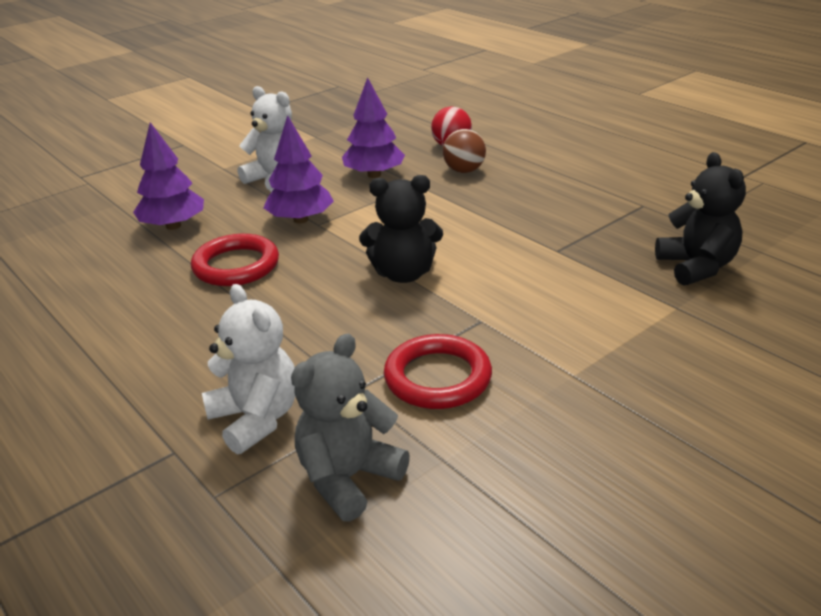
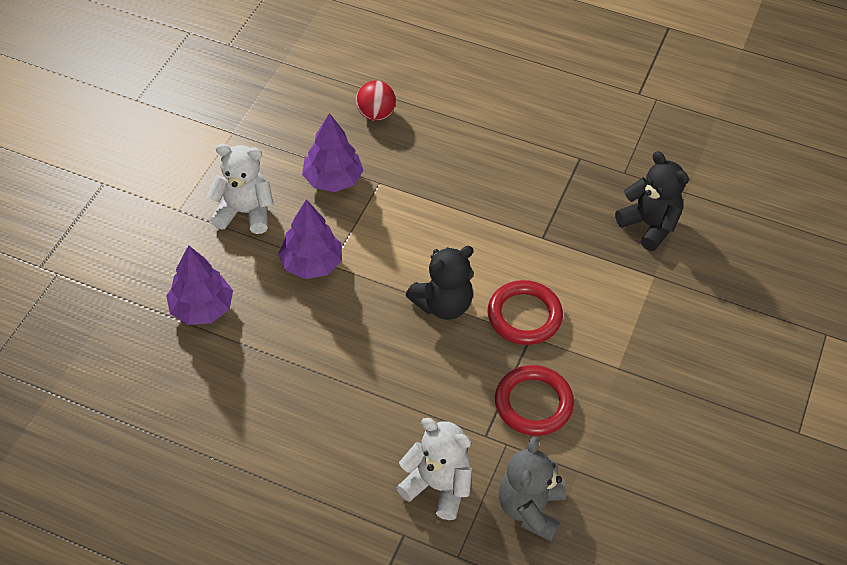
camera: 30 degrees left, 20 degrees up
red ring [191,234,279,286] -> red ring moved to [488,280,563,345]
brown ball [443,129,486,173] -> none

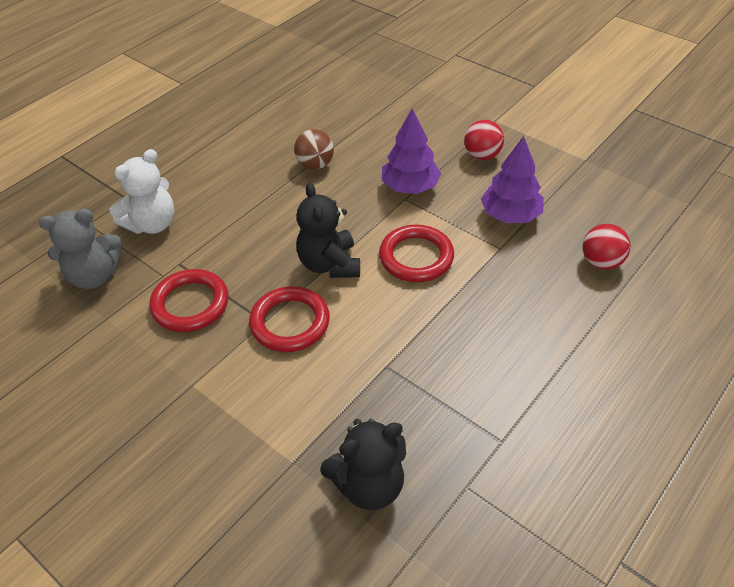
camera: 110 degrees right, 5 degrees down
purple tree [166,245,233,325] -> none
white teddy bear [207,144,274,234] -> red ball [464,120,504,160]
grey teddy bear [499,437,566,542] -> grey teddy bear turned 135 degrees clockwise [39,209,122,289]
none -> brown ball [294,129,334,170]
none -> red ring [379,225,454,282]

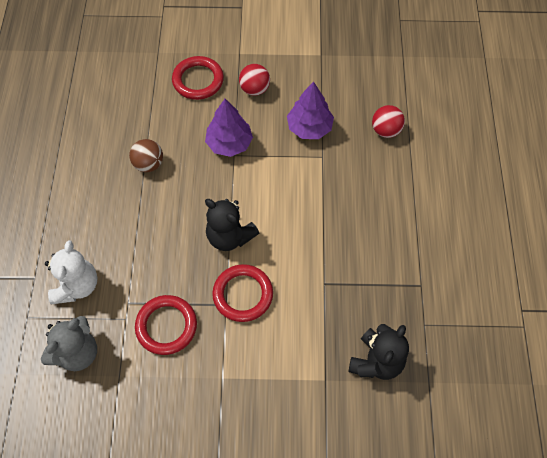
camera: 40 degrees left, 15 degrees up
red ring [379,225,454,282] -> red ring moved to [172,56,224,100]

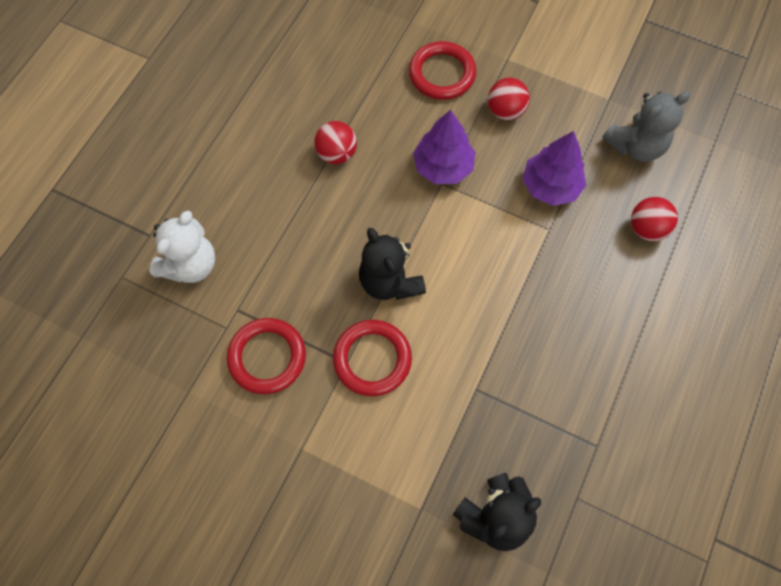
camera: 25 degrees right, 5 degrees up
grey teddy bear [41,316,97,371] -> grey teddy bear moved to [602,92,690,162]
brown ball [129,139,163,172] -> red ball [314,121,357,164]

